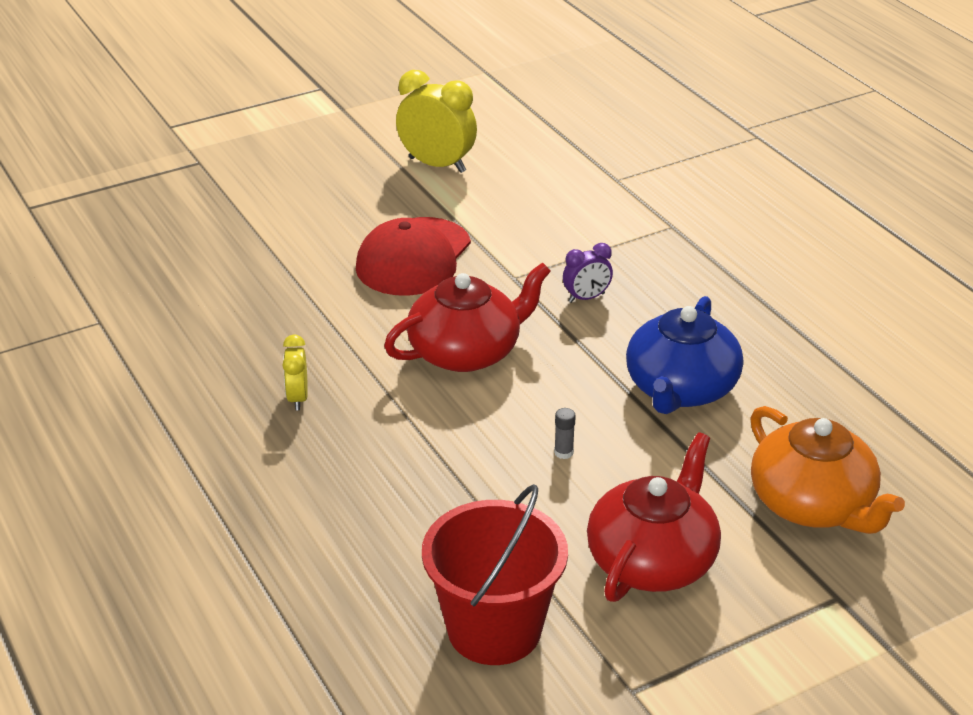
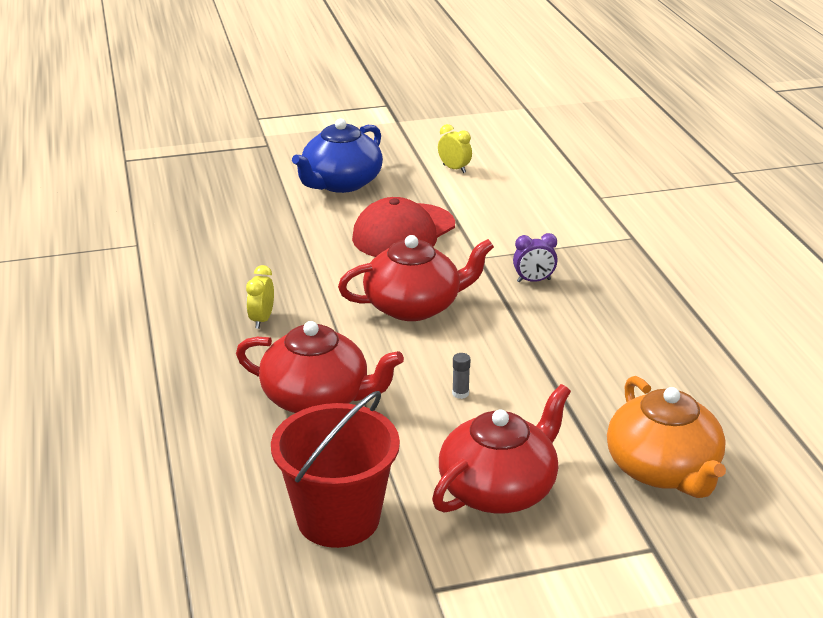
camera: 15 degrees right, 5 degrees down
yellow clock [396,70,477,173] -> yellow clock [438,124,472,173], size x0.54
blue teapot [626,296,743,414] -> blue teapot moved to [292,118,383,193]
none -> red teapot [236,321,404,413]

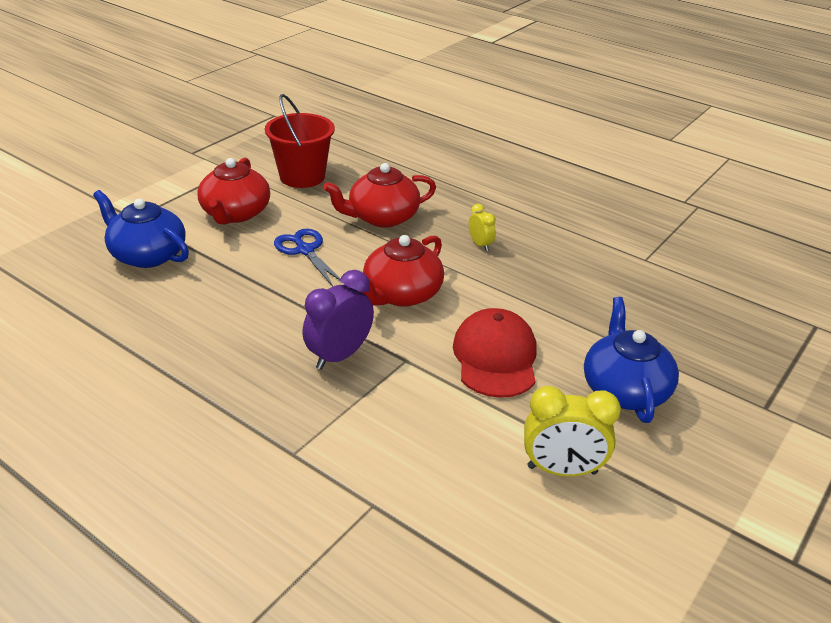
camera: 140 degrees right, 5 degrees up
yellow clock [438,124,472,173] -> yellow clock [524,386,621,476], size x1.84
grey glue stick [452,353,470,399] -> blue scissors [274,229,340,287]
purple clock [513,233,558,283] -> purple clock [302,270,374,370], size x1.84
orange teapot [607,376,726,498] -> blue teapot [93,190,189,268]

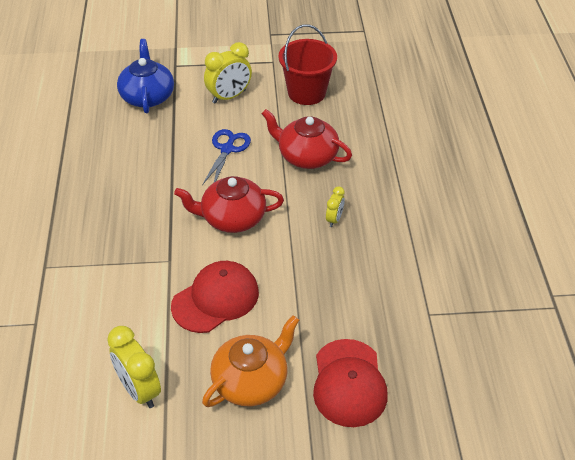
camera: 50 degrees right, 10 degrees up
red teapot [197,158,270,224] -> yellow clock [204,42,252,104]
purple clock [302,270,374,370] -> none
blue teapot [584,297,679,423] -> orange teapot [202,315,299,407]
none -> red cap [313,339,388,427]

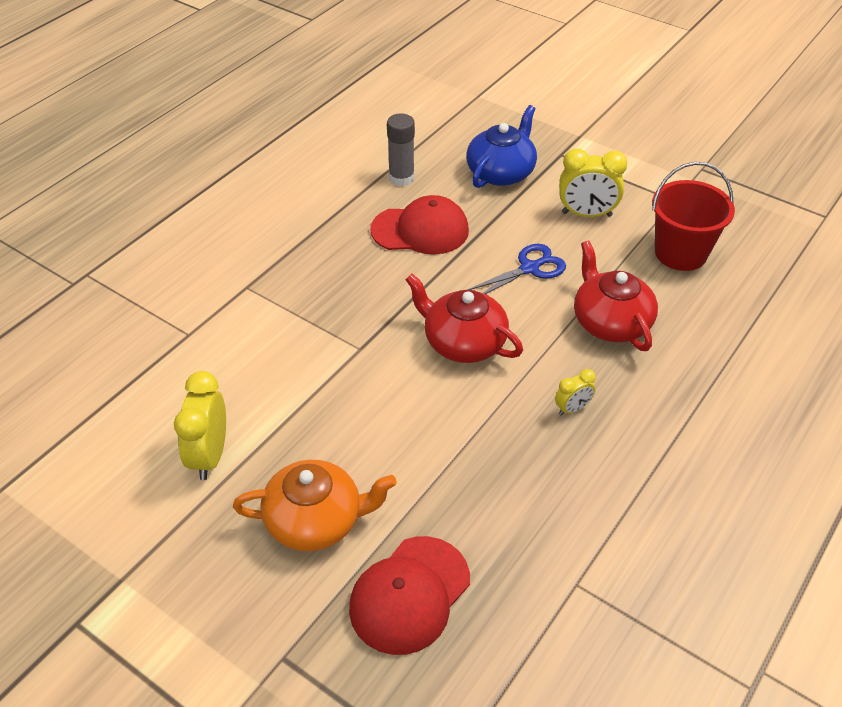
camera: 40 degrees right, 0 degrees up
red cap [171,261,259,333] -> red cap moved to [370,195,469,255]
none -> grey glue stick [387,113,415,186]

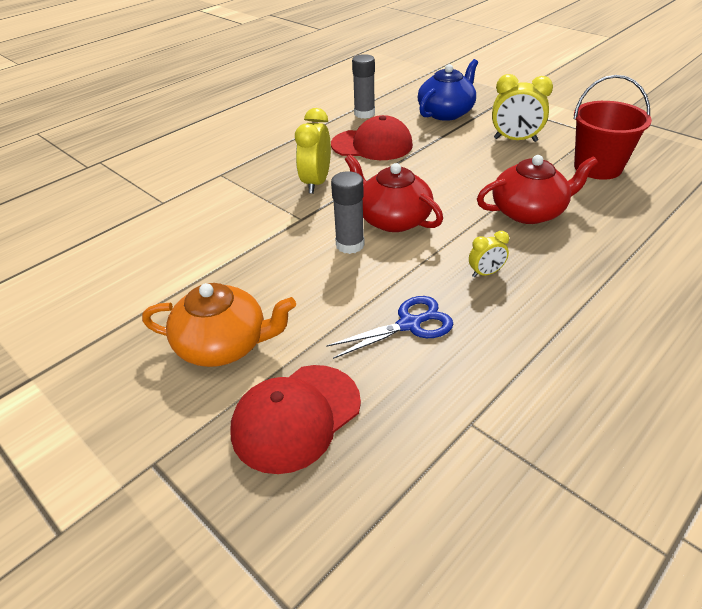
camera: 10 degrees right, 5 degrees down
yellow clock [174,371,226,480] -> yellow clock moved to [295,108,331,194]
blue scissors [467,244,566,294] -> blue scissors moved to [326,296,453,359]
red teapot [574,241,658,351] -> red teapot turned 90 degrees clockwise [477,155,598,224]
none -> grey glue stick [331,171,365,254]

